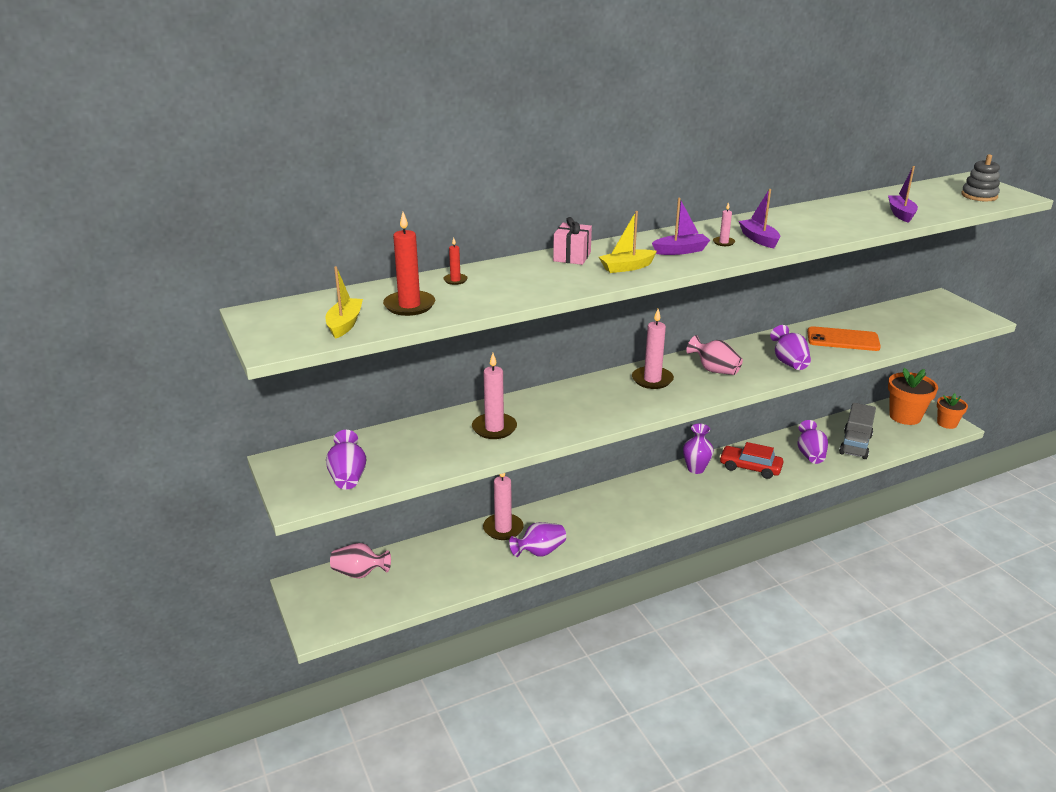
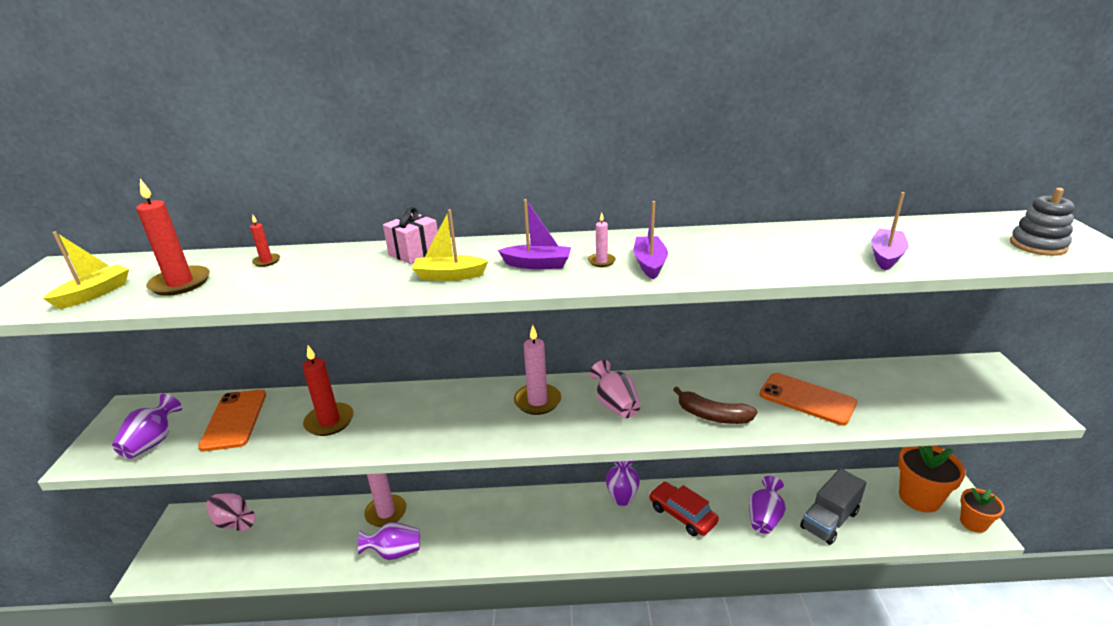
camera: 25 degrees right, 0 degrees up
pink candle [472,353,517,439] -> red candle [302,345,354,436]
purple vase [770,325,811,370] -> brown banana [673,387,757,424]
none -> orange phone [198,390,266,451]

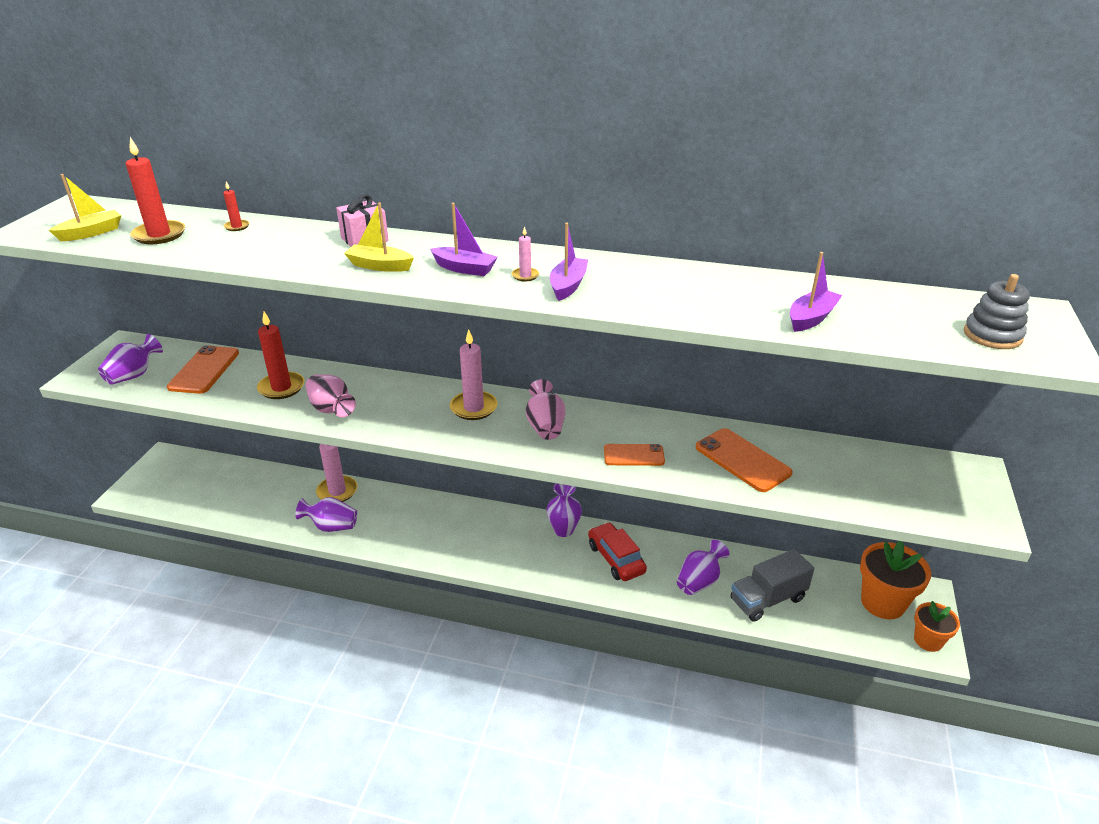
camera: 15 degrees right, 5 degrees up
pink vase [206,494,255,532] -> pink vase moved to [306,374,356,417]
brown banana [673,387,757,424] -> orange phone [604,444,665,466]

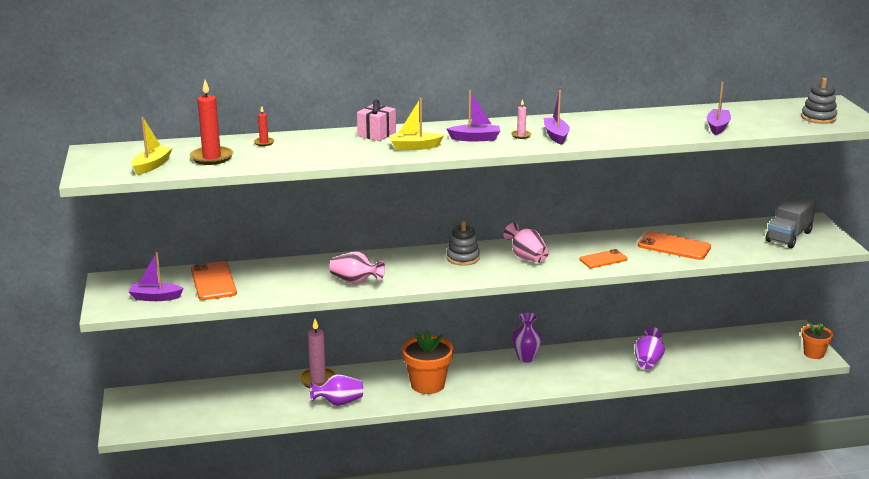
camera: 25 degrees left, 10 degrees down
purple vase [98,334,163,385] -> purple boat [129,252,184,301]
red candle [257,311,304,399] -> none
pink candle [450,329,497,420] -> grey stacking toy [446,221,480,266]
red car [588,522,647,581] -> none
grey truck [731,549,814,622] -> grey truck moved to [766,195,816,248]
orange flower pot [860,541,931,619] -> orange flower pot moved to [402,330,454,394]

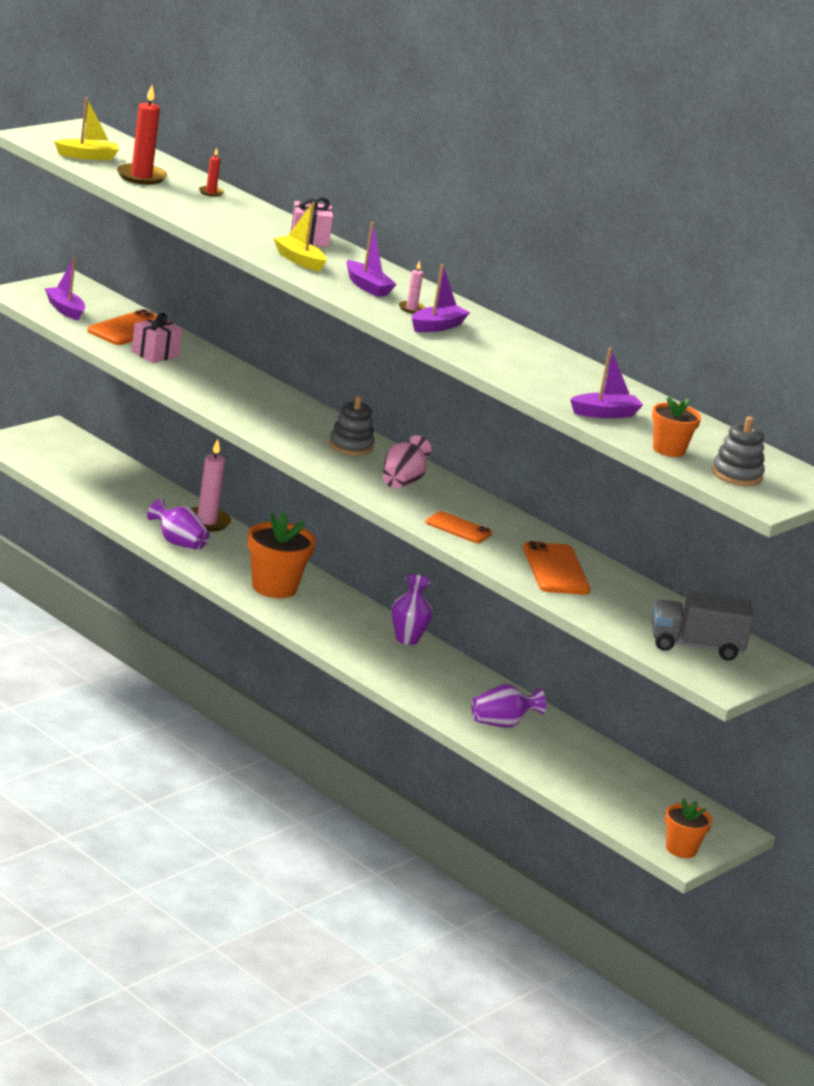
camera: 50 degrees right, 0 degrees up
pink vase [329,252,385,284] -> none
none -> pink gift [132,313,182,363]
none -> orange flower pot [652,397,701,457]

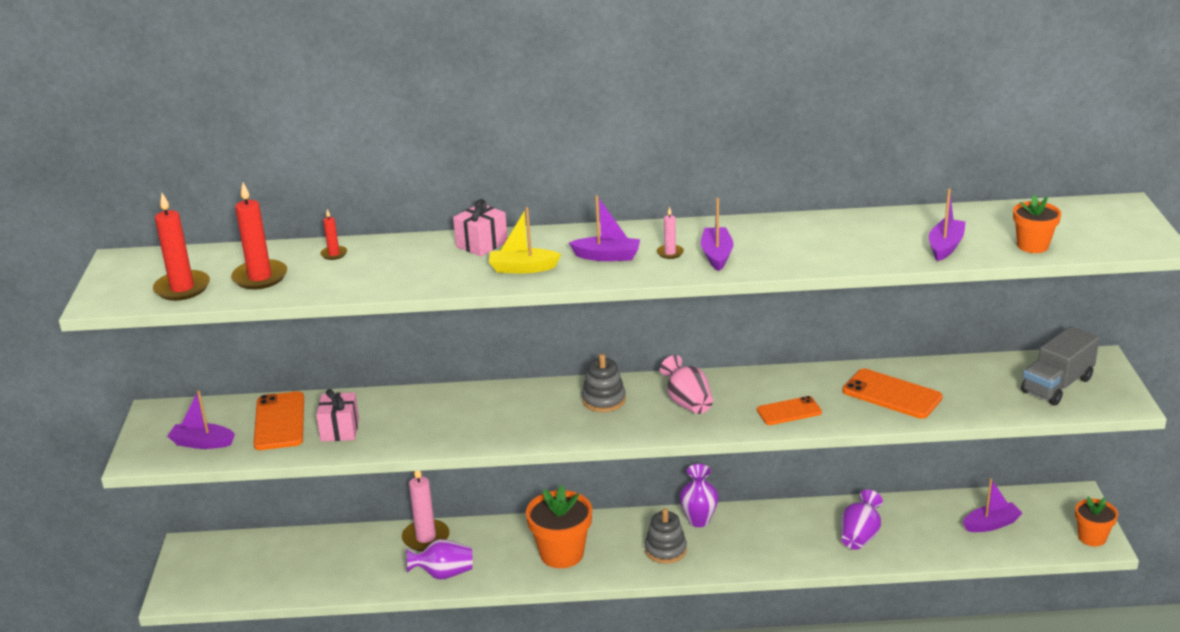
camera: 40 degrees left, 5 degrees up
yellow boat [54,97,119,160] -> red candle [153,193,210,301]
grey stacking toy [712,417,765,486] -> grey stacking toy moved to [645,509,687,564]
none -> purple boat [963,478,1023,532]

